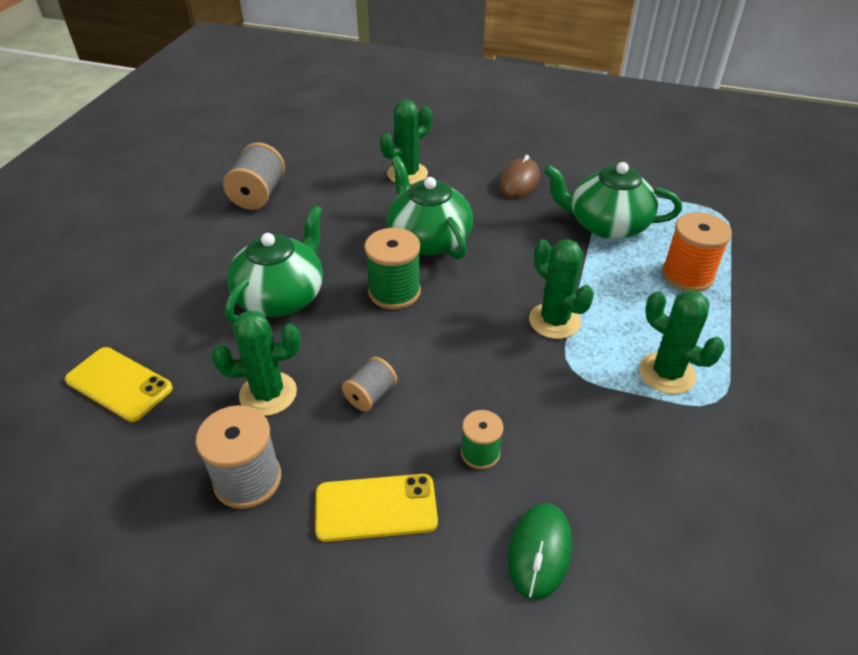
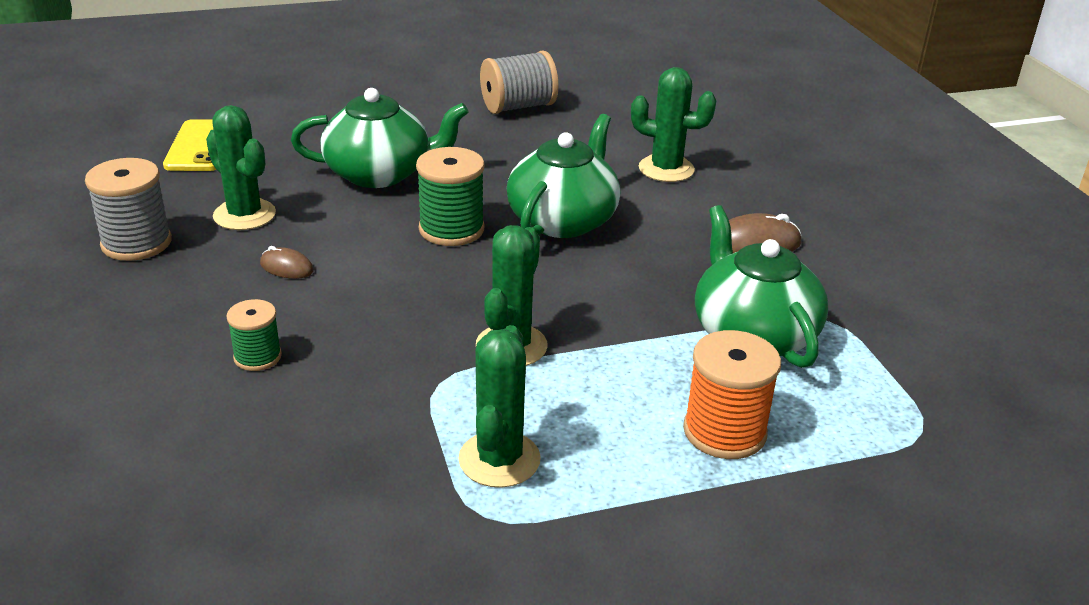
camera: 55 degrees right, 10 degrees down
yellow phone [315,474,438,542] -> none
grey spool [342,357,397,412] -> brown mouse [260,246,314,279]
green mouse [508,503,572,600] -> none

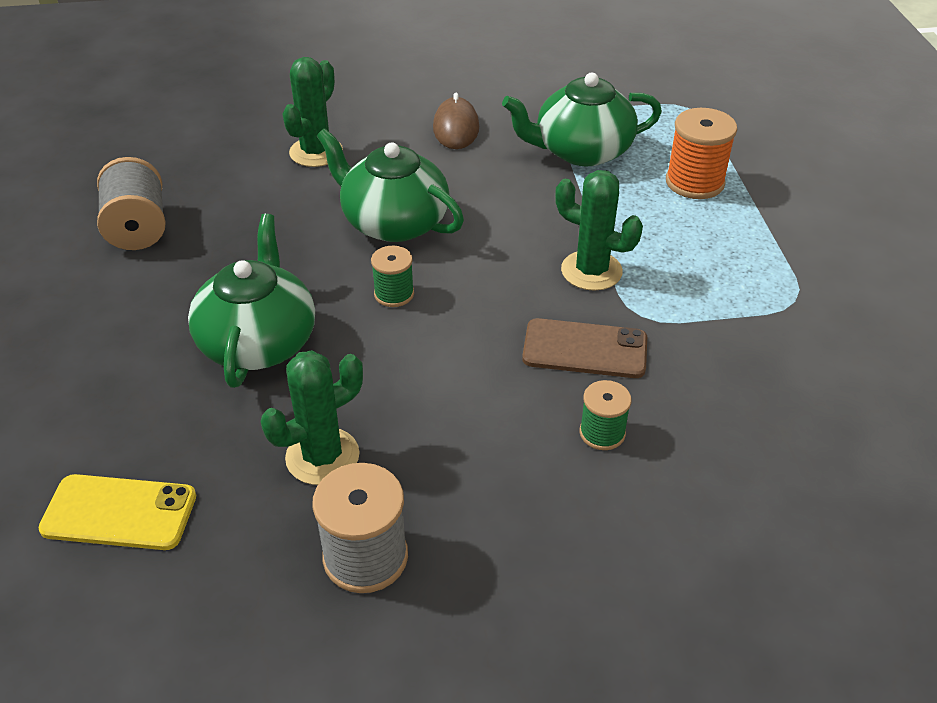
camera: 80 degrees left, 10 degrees up
brown mouse [260,246,314,279] -> none
green spool [416,147,485,246] -> green spool [371,246,414,307], size x0.60
green cactus [458,325,541,488] -> none
none -> brown phone [522,318,647,378]

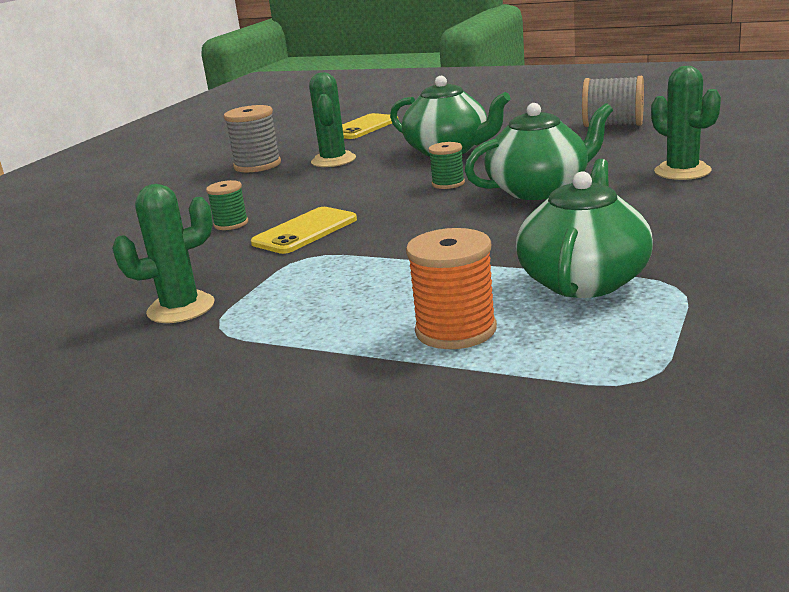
camera: 125 degrees right, 20 degrees down
brown mouse [433,93,479,149] -> none
brown phone [522,318,647,378] -> yellow phone [251,207,357,254]
green cactus [555,170,643,291] -> green cactus moved to [112,184,215,323]

